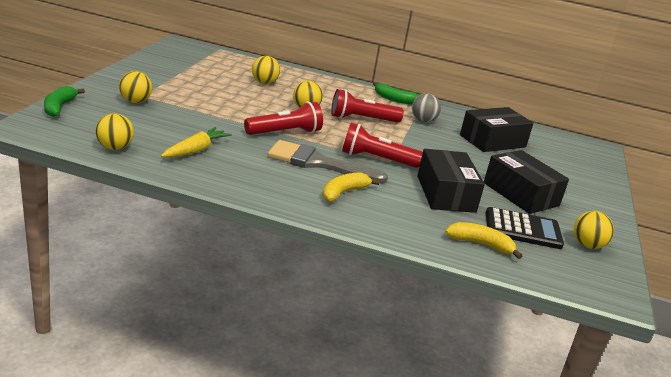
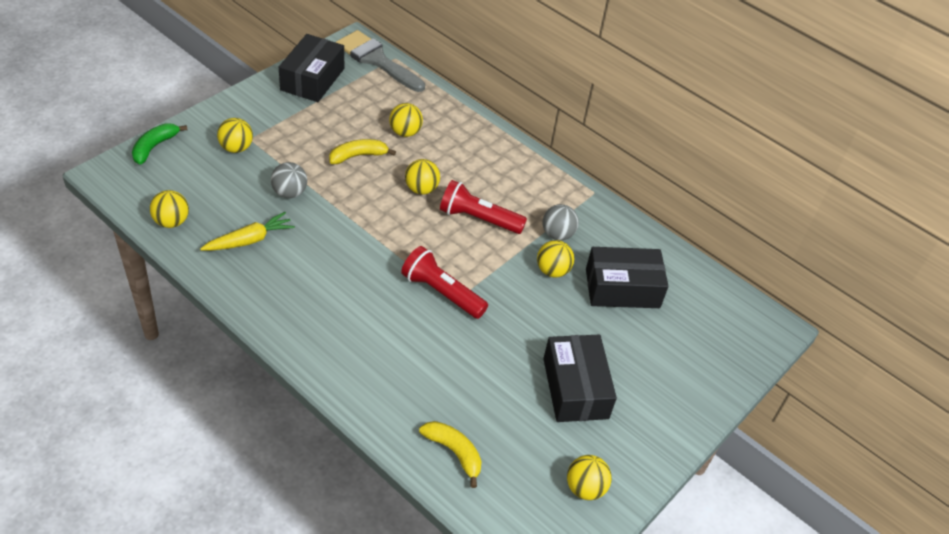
camera: 25 degrees right, 20 degrees up
red flashlight [244,102,323,135] -> none
grey brush [267,140,388,183] -> grey brush moved to [336,30,425,92]
yellow banana [322,172,380,202] -> yellow banana moved to [329,139,396,164]
green banana [373,82,419,105] -> none
black box [417,149,485,213] -> black box moved to [279,34,344,102]
black calculator [486,207,564,249] -> none
none -> grey ball [271,162,307,198]
none -> yellow ball [537,240,574,278]

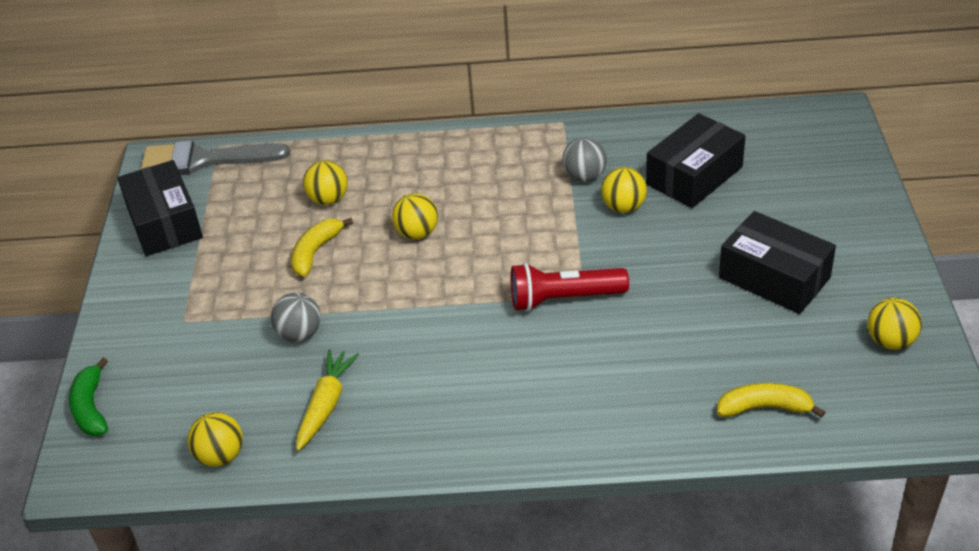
camera: 35 degrees left, 5 degrees down
yellow ball [217,118,253,153] -> none
red flashlight [440,180,527,234] -> none

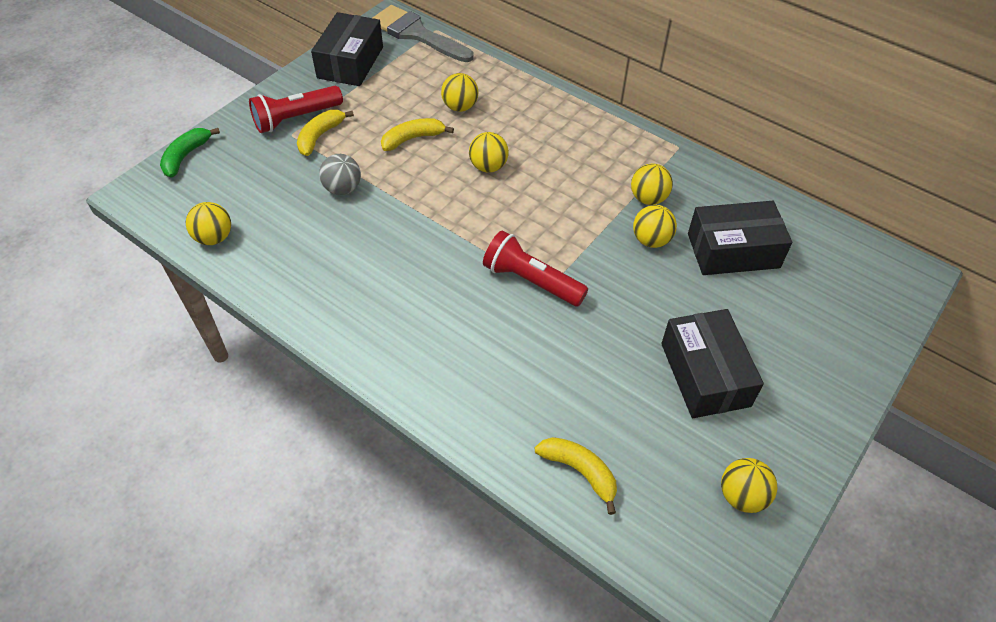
camera: 35 degrees right, 10 degrees up
yellow carrot [297,349,359,451] -> none
grey ball [562,138,607,182] -> yellow ball [631,163,673,205]
none -> red flashlight [249,86,343,133]
none -> yellow banana [297,110,354,156]

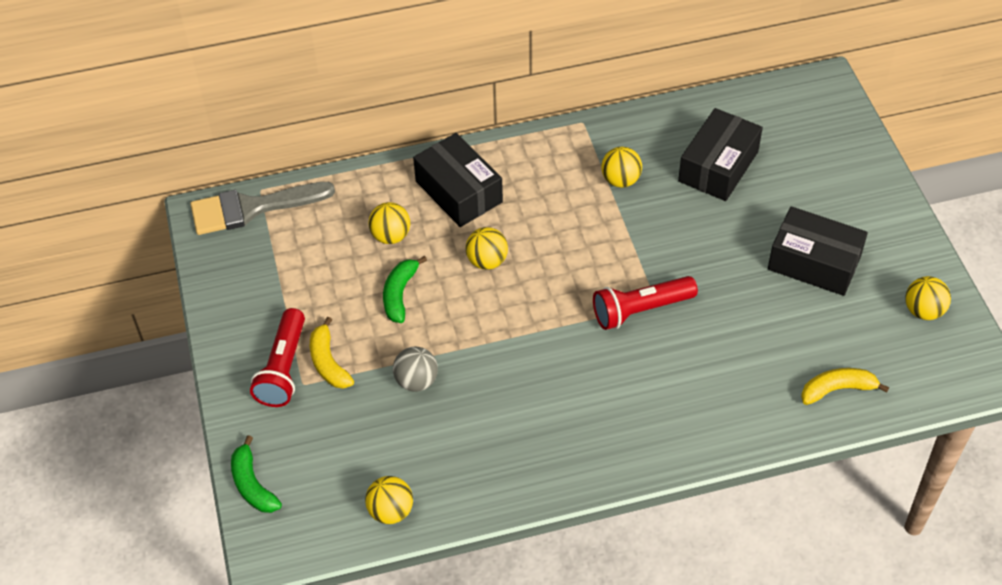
camera: 50 degrees left, 0 degrees up
black box [311,12,383,86] -> black box moved to [413,133,503,227]
yellow banana [381,118,454,151] -> green banana [383,256,427,323]
yellow ball [633,205,677,248] -> none

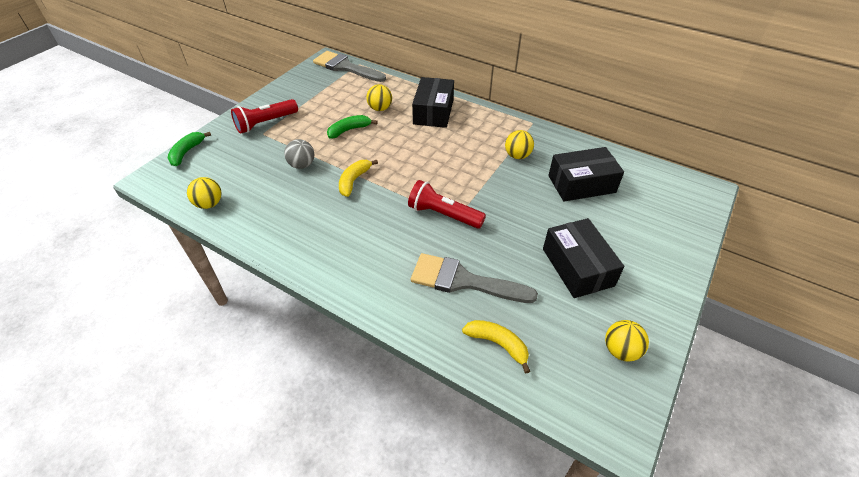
camera: 45 degrees right, 5 degrees down
yellow banana [310,317,354,389] -> yellow banana moved to [339,160,378,197]
yellow ball [465,227,508,270] -> none
none -> grey brush [411,253,538,303]

